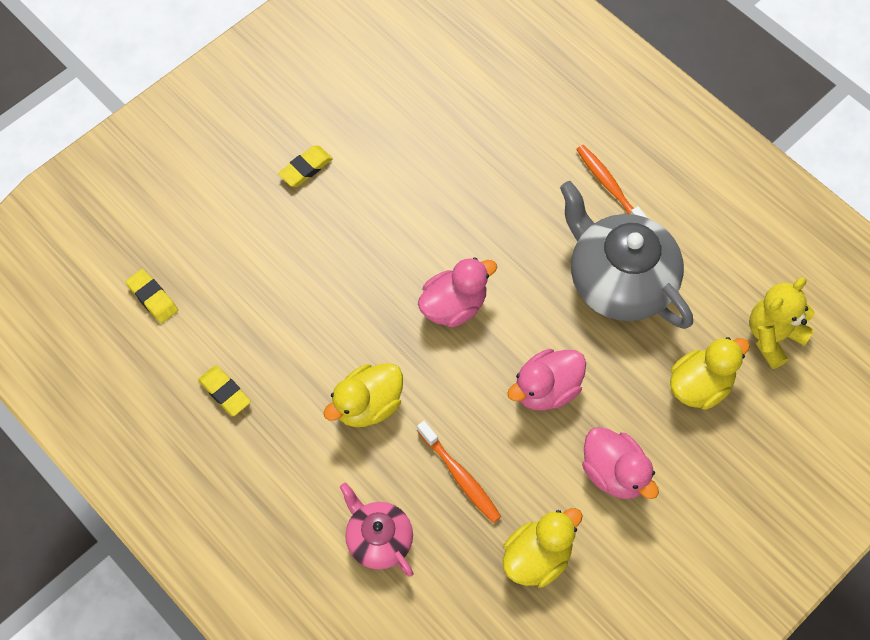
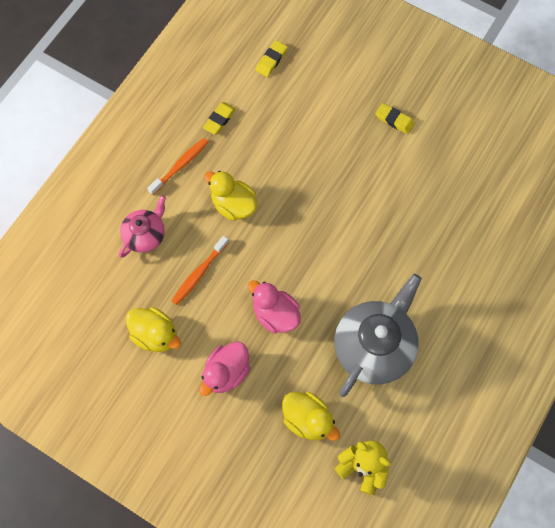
camera: 75 degrees right, 5 degrees up
pink duck [418,257,497,327] -> none
orange toothbrush [576,145,648,218] -> orange toothbrush moved to [147,138,209,195]

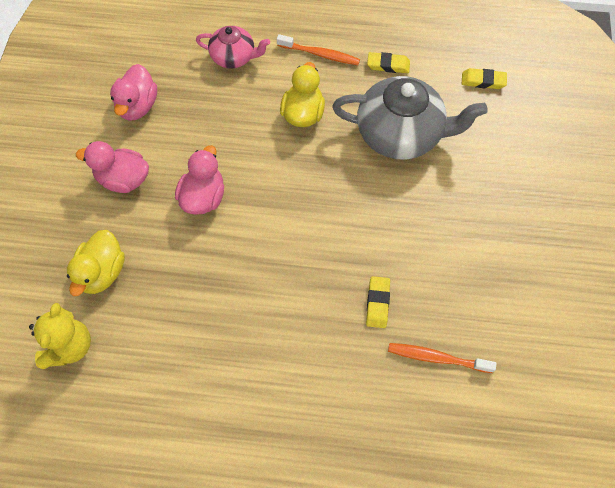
camera: 65 degrees right, 5 degrees down
yellow duck [126,307,181,352] -> pink duck [110,64,157,120]
orange toothbrush [172,236,229,305] -> orange toothbrush moved to [388,343,496,373]
grey teapot [334,274,422,397] -> grey teapot moved to [332,76,488,160]
yellow eraser [375,103,415,134] -> yellow eraser moved to [366,276,390,328]

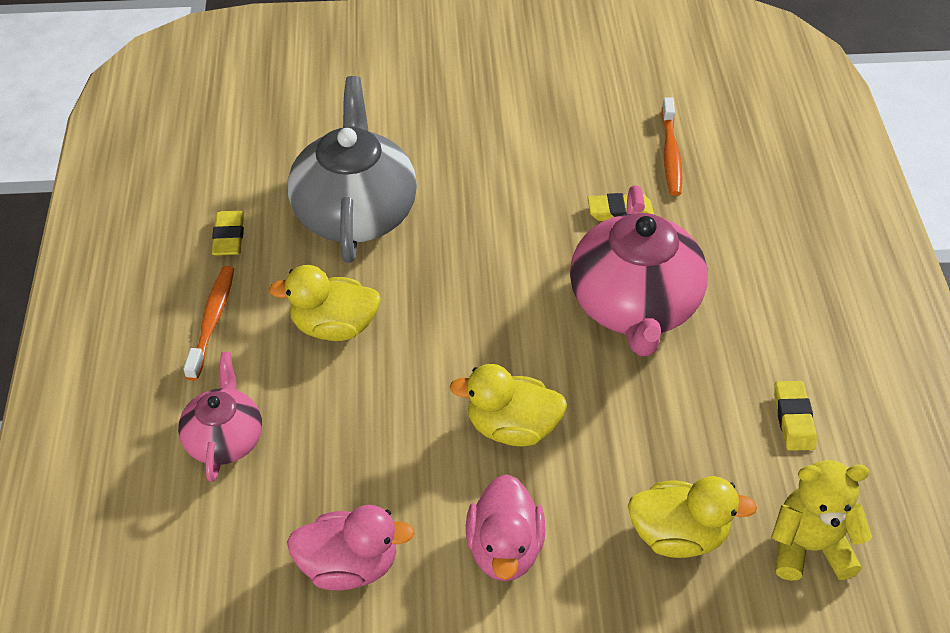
camera: 100 degrees left, 15 degrees down
pink duck [175,145,224,215] -> yellow duck [450,364,567,447]
yellow eraser [462,68,507,89] -> yellow eraser moved to [774,381,817,451]
none -> pink teapot [570,186,708,356]

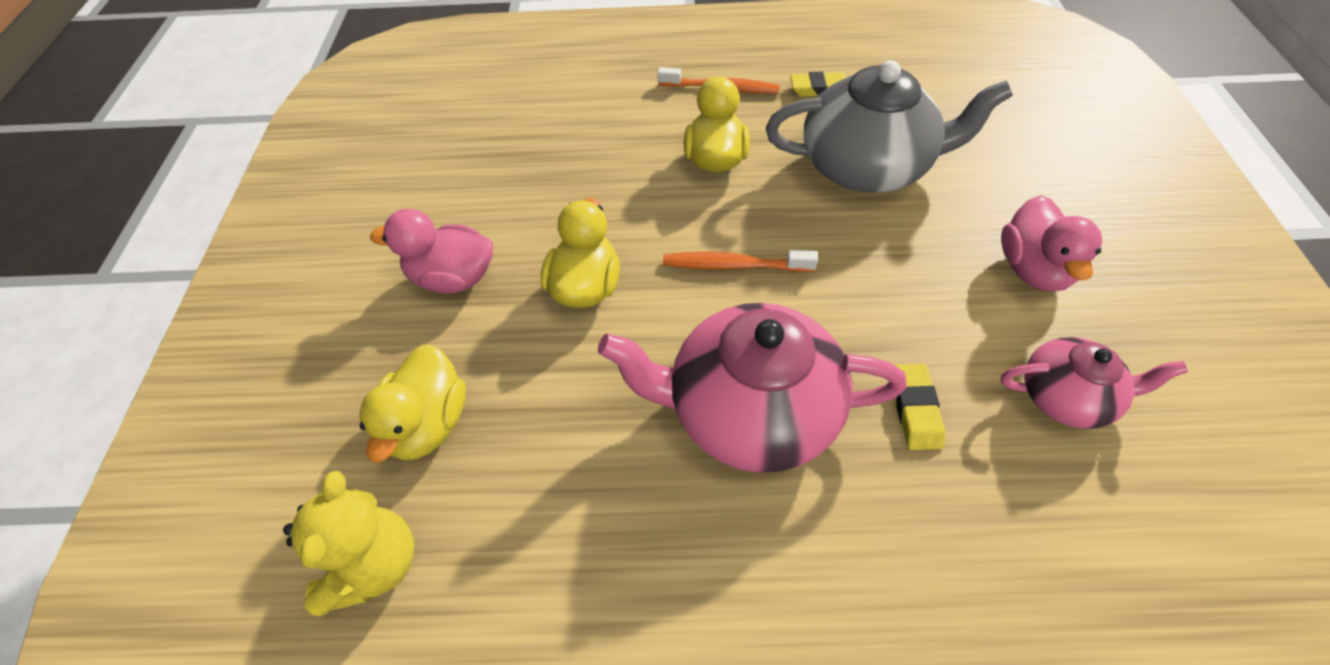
camera: 95 degrees right, 5 degrees up
pink teapot [178,352,262,482] -> pink teapot moved to [1000,337,1188,429]
pink duck [287,505,415,591] -> pink duck moved to [1001,195,1102,292]
orange toothbrush [661,97,682,196] -> orange toothbrush moved to [663,250,818,272]
yellow eraser [774,381,817,451] -> none

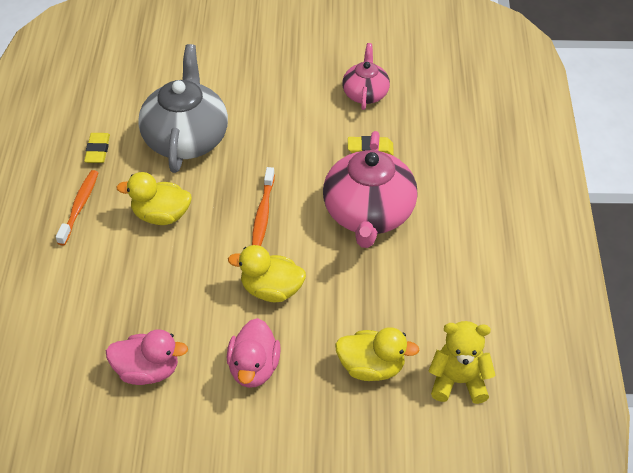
camera: 90 degrees left, 5 degrees down
pink duck [1001,195,1102,292] -> pink duck moved to [106,329,188,385]

